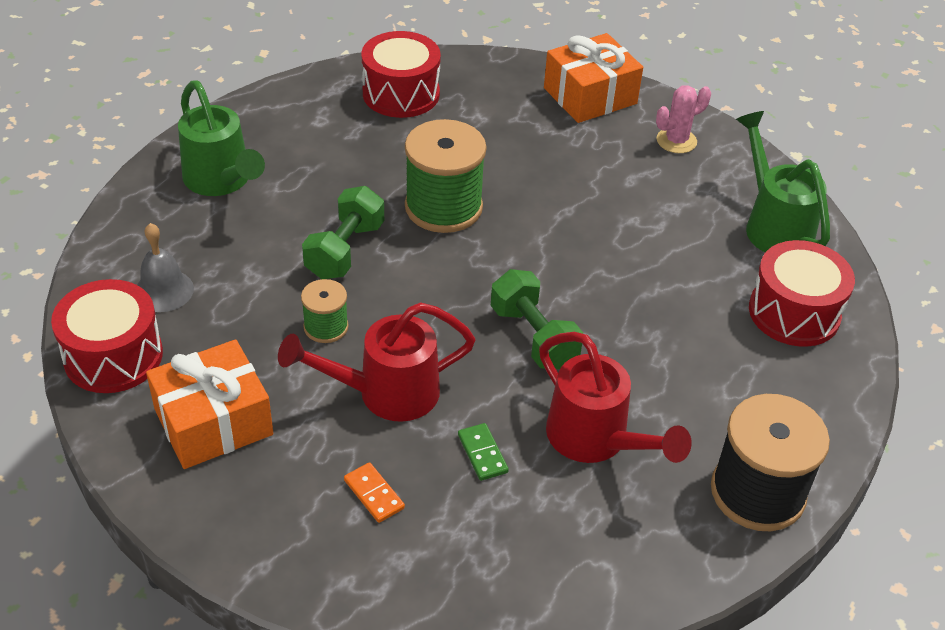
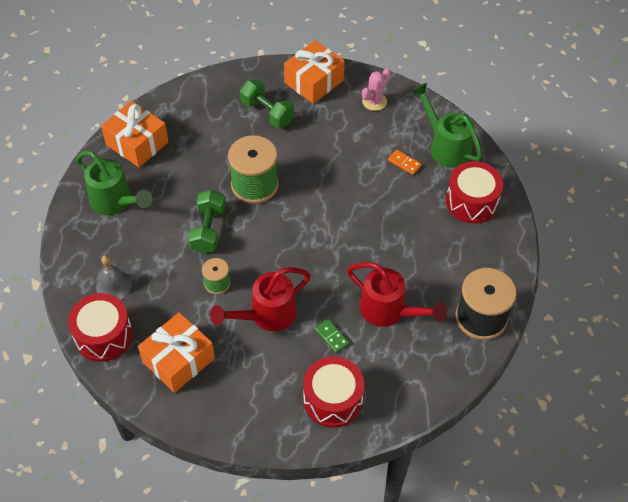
camera: 15 degrees left, 10 degrees up
orange domino [344,462,405,523] -> orange domino moved to [388,150,422,175]
red drum [362,31,441,118] -> red drum moved to [303,356,364,428]
green dumbbell [491,269,583,369] -> green dumbbell moved to [240,79,294,128]
none -> orange gift [101,101,169,167]

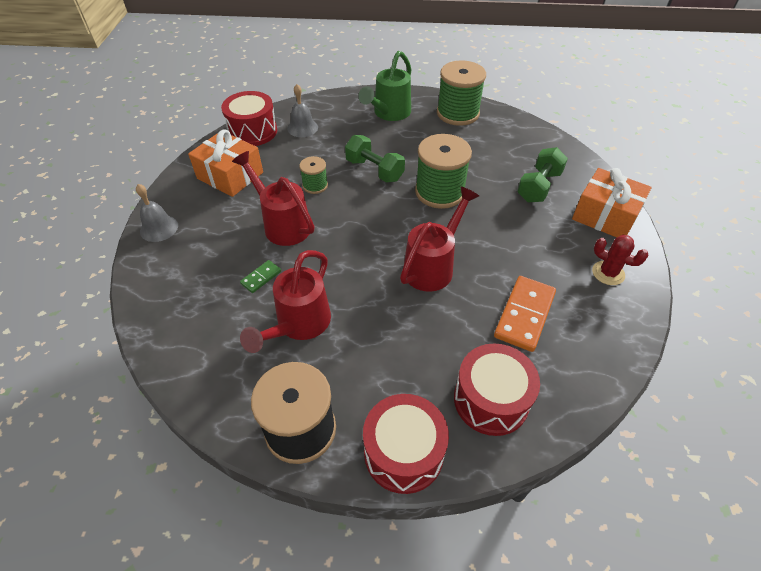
camera: 80 degrees right, 5 degrees down
orange gift [101,101,169,167] -> green spool [437,60,486,126]
green dumbbell [188,190,226,254] -> green dumbbell turned 45 degrees clockwise [345,135,405,183]
red drum [303,356,364,428] -> red drum moved to [363,394,449,494]
pink cactus [362,68,391,111] -> red cactus [592,235,648,285]
orange domino [388,150,422,175] -> orange domino [494,276,556,352], size x1.99
green watering can [412,83,483,167] -> none
none -> grey bell [136,184,178,242]
none -> red watering can [400,186,479,292]

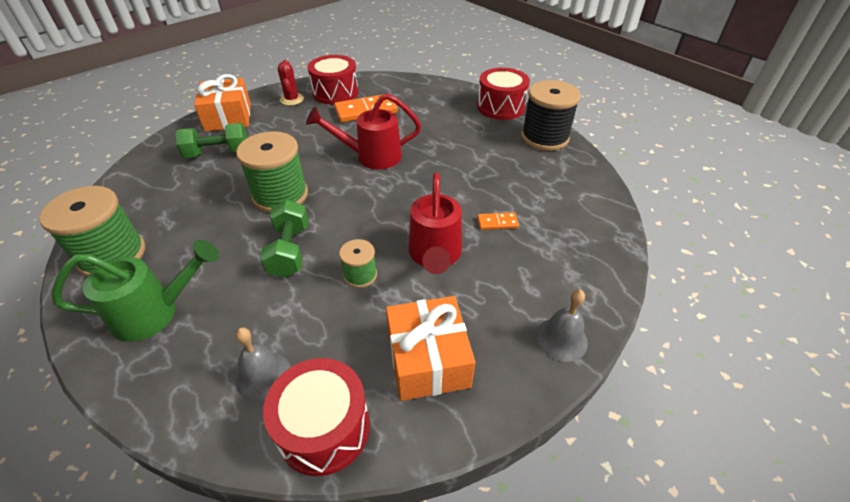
camera: 135 degrees left, 5 degrees down
red watering can [240,250,331,353] -> none
green domino [240,260,281,293] -> orange domino [477,213,519,230]
red drum [454,343,540,436] -> red drum moved to [308,55,358,105]

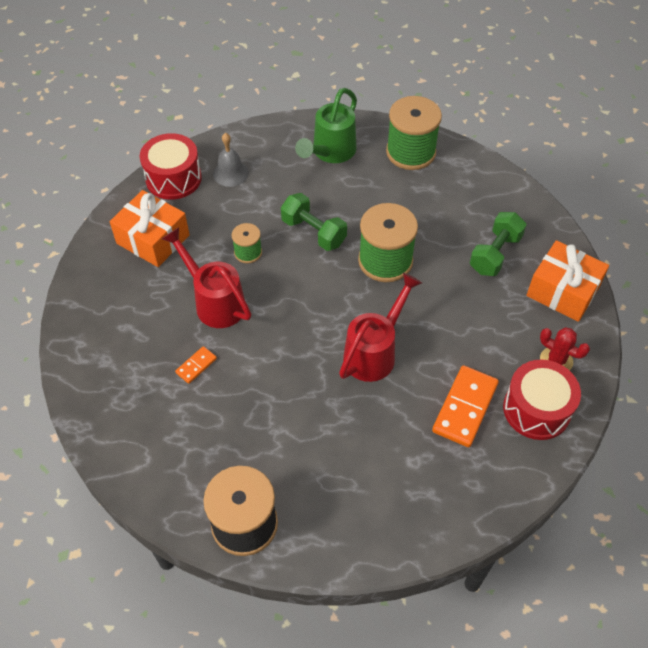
camera: 135 degrees right, 10 degrees up
red drum [477,68,530,120] -> none
grey bell [536,289,588,362] -> none

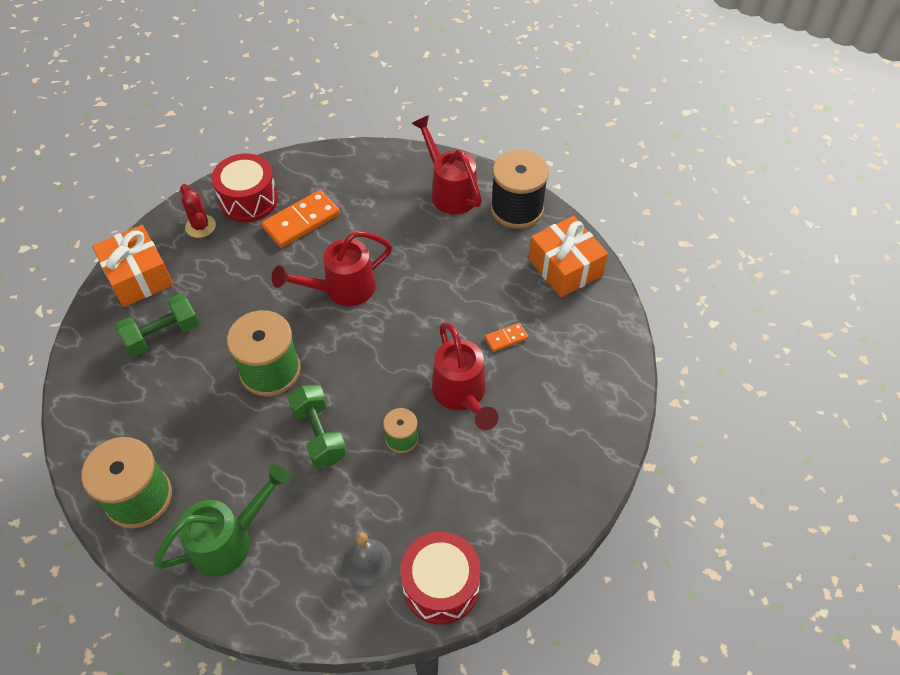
camera: 155 degrees left, 0 degrees up
orange gift [109,190,190,267] -> orange gift moved to [529,216,608,297]
none -> red watering can [411,115,482,214]

